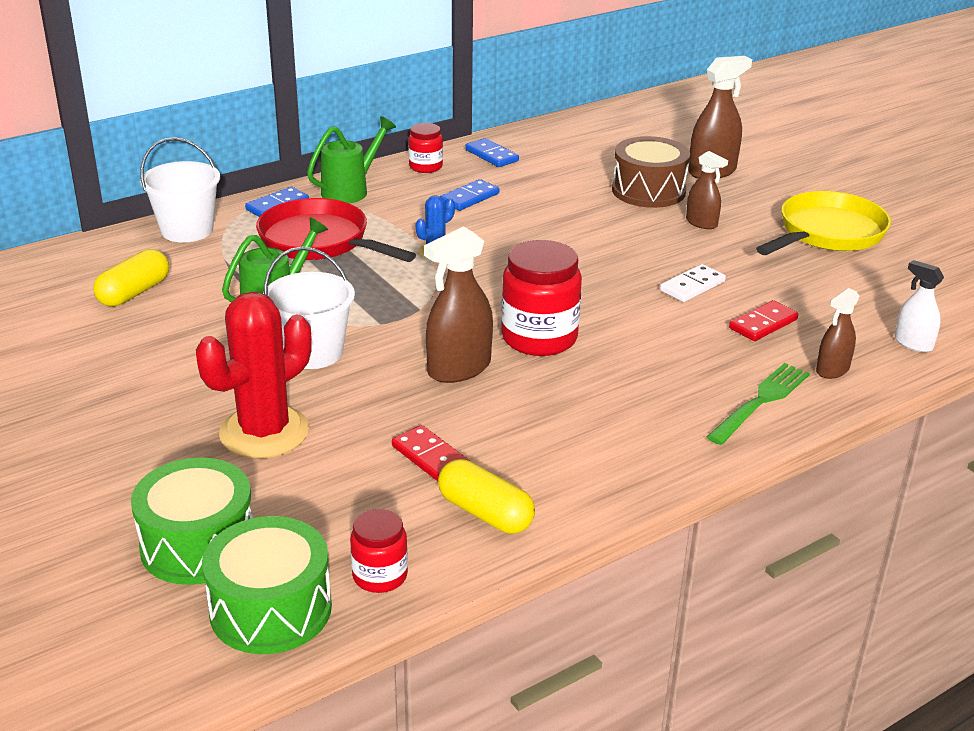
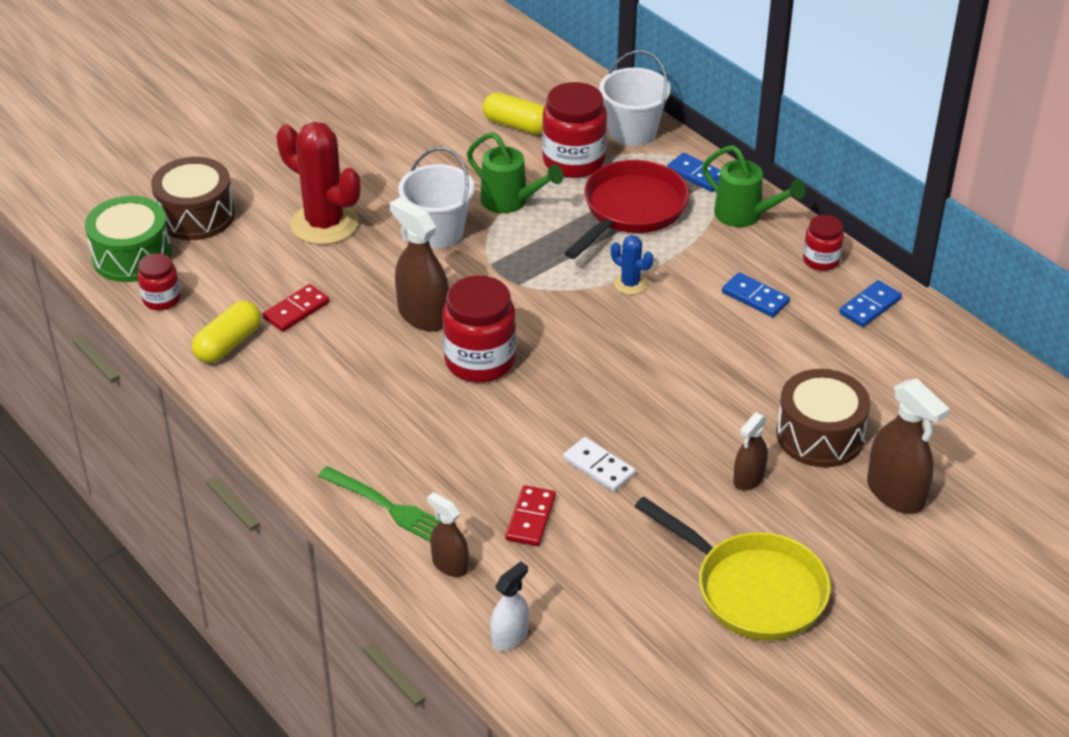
camera: 85 degrees right, 10 degrees up
green drum [131,458,253,585] -> brown drum [151,157,235,240]
red domino [729,300,798,341] -> red domino turned 60 degrees clockwise [505,485,556,546]
none -> red jar [542,82,607,178]

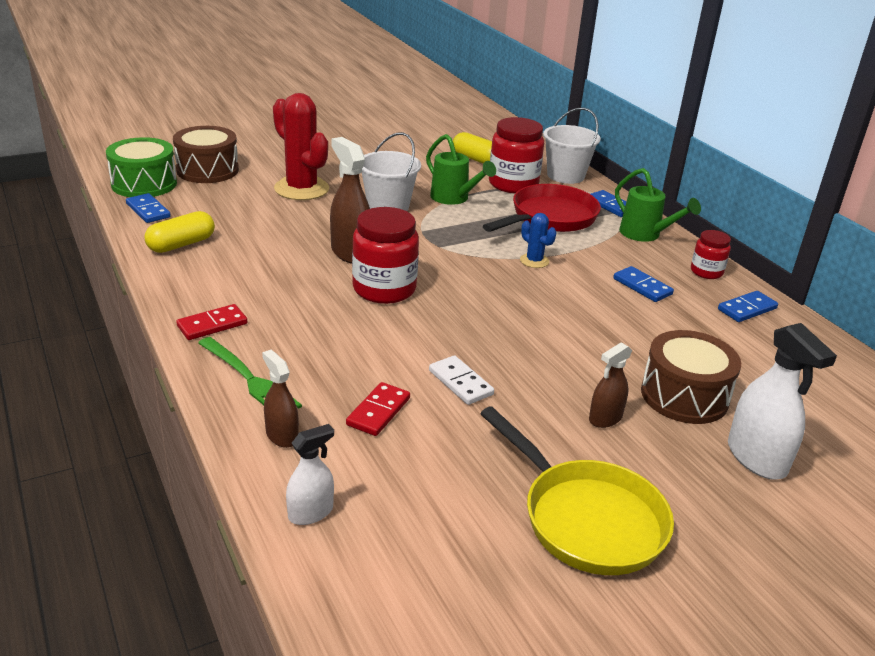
camera: 10 degrees right, 10 degrees down
red jar [137,253,180,310] -> blue domino [126,193,171,223]
red domino [263,284,329,332] -> red domino moved to [176,304,247,340]
brown spray bottle [867,378,950,514] -> white spray bottle [728,323,837,480]

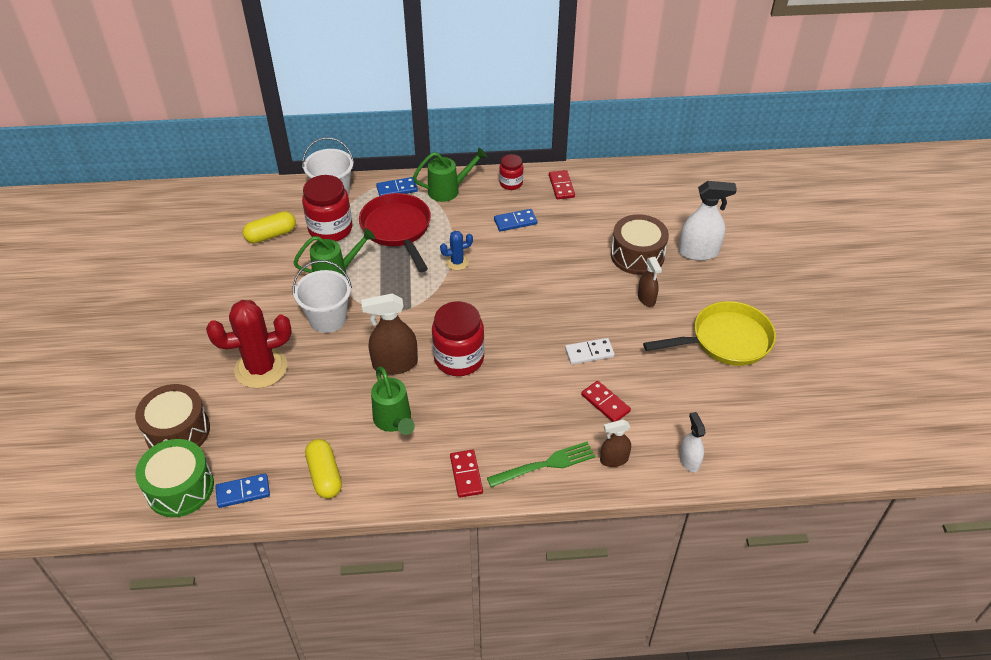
camera: 65 degrees left, 15 degrees up
blue domino [718,291,778,322] -> red domino [549,170,575,199]
none -> green watering can [371,367,415,435]

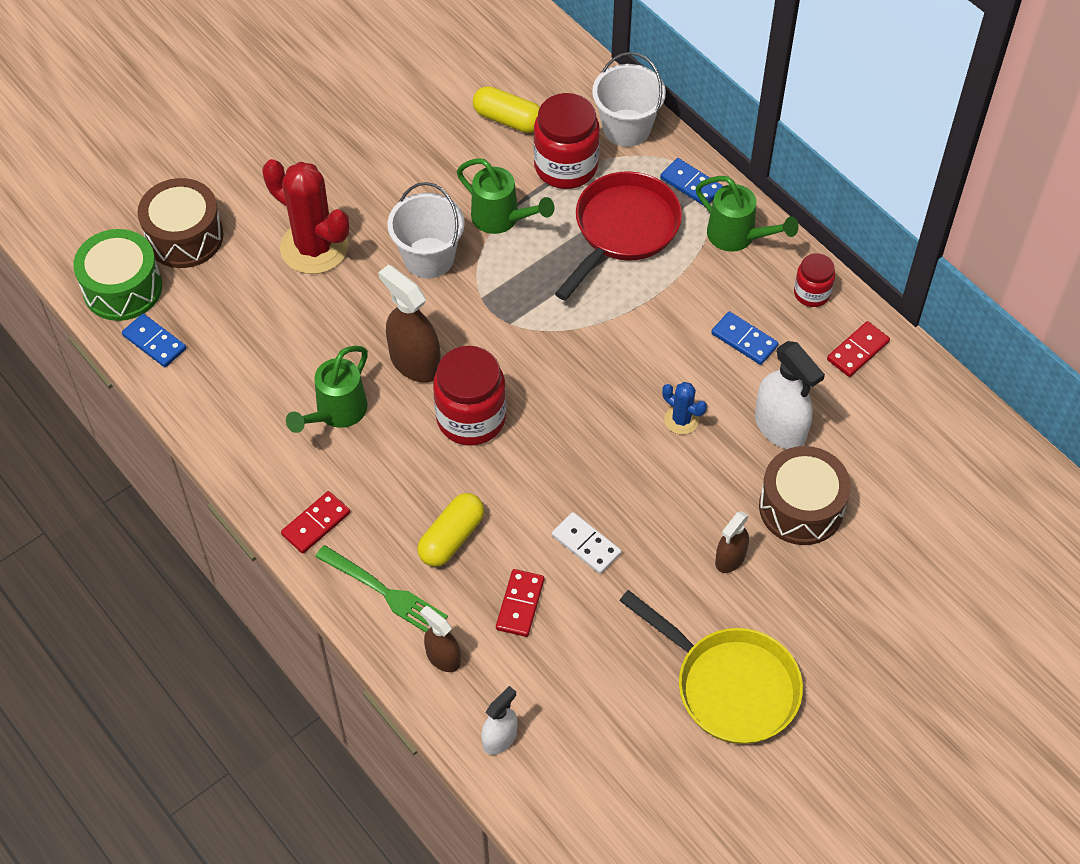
camera: 55 degrees right, 10 degrees up
yellow capsule [305,439,342,499] -> yellow capsule moved to [417,493,484,567]
blue cactus [440,231,473,270] -> blue cactus moved to [662,382,707,434]
white spray bottle [679,181,737,261] -> white spray bottle moved to [755,341,825,449]

